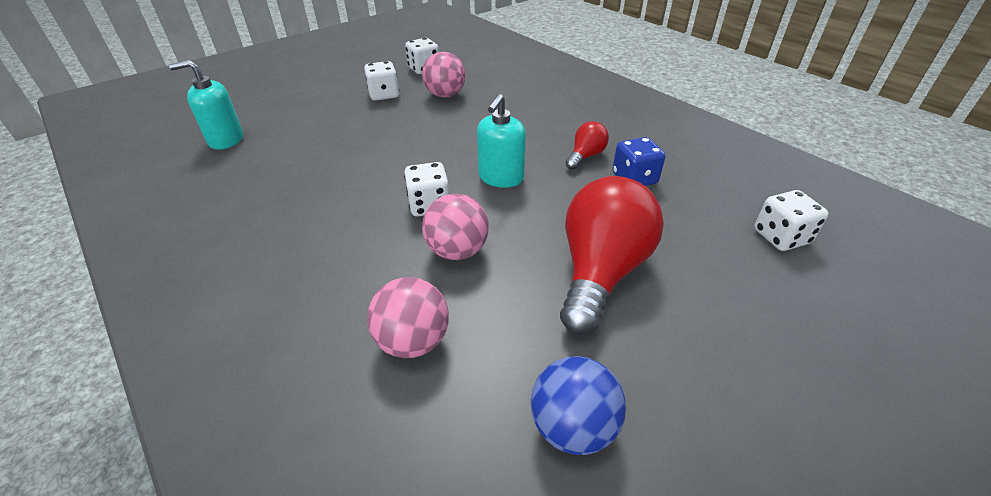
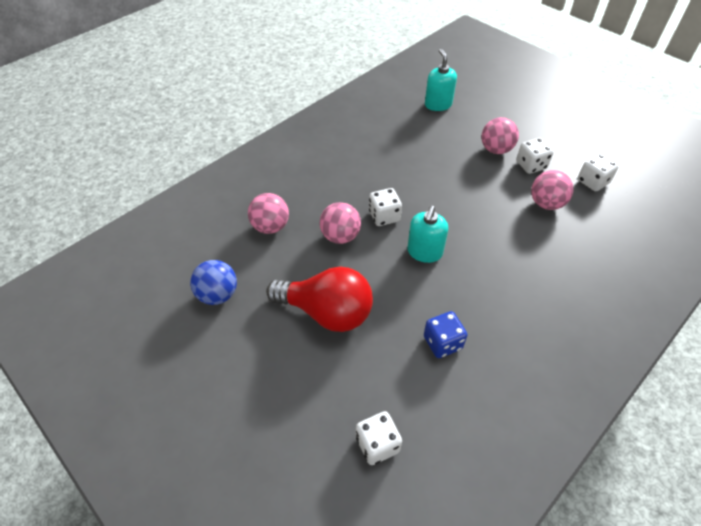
camera: 85 degrees right, 10 degrees up
turquoise soap dispenser [477,94,526,188] -> turquoise soap dispenser turned 90 degrees counterclockwise [407,206,448,263]
red light bulb [566,121,609,170] -> none
none -> pink ball [481,117,519,154]

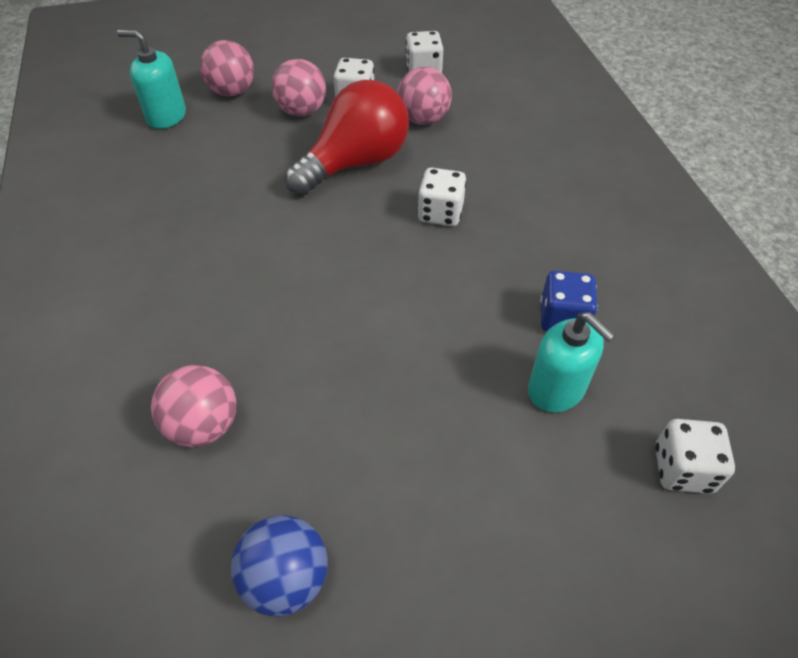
camera: 60 degrees left, 0 degrees up
red light bulb [266,266,373,332] -> red light bulb moved to [285,80,409,195]
pink ball [320,202,361,244] -> pink ball moved to [200,40,254,96]
white dice [369,188,402,226] -> white dice moved to [418,168,466,226]
turquoise soap dispenser [407,206,448,263] -> turquoise soap dispenser moved to [528,312,616,412]

